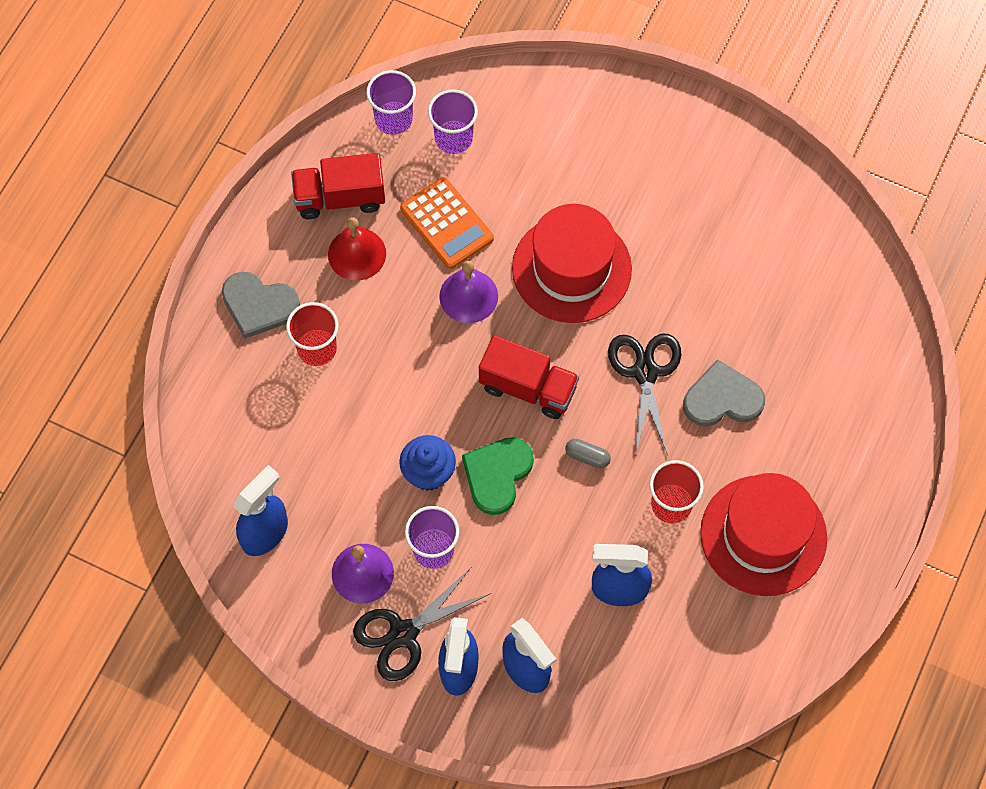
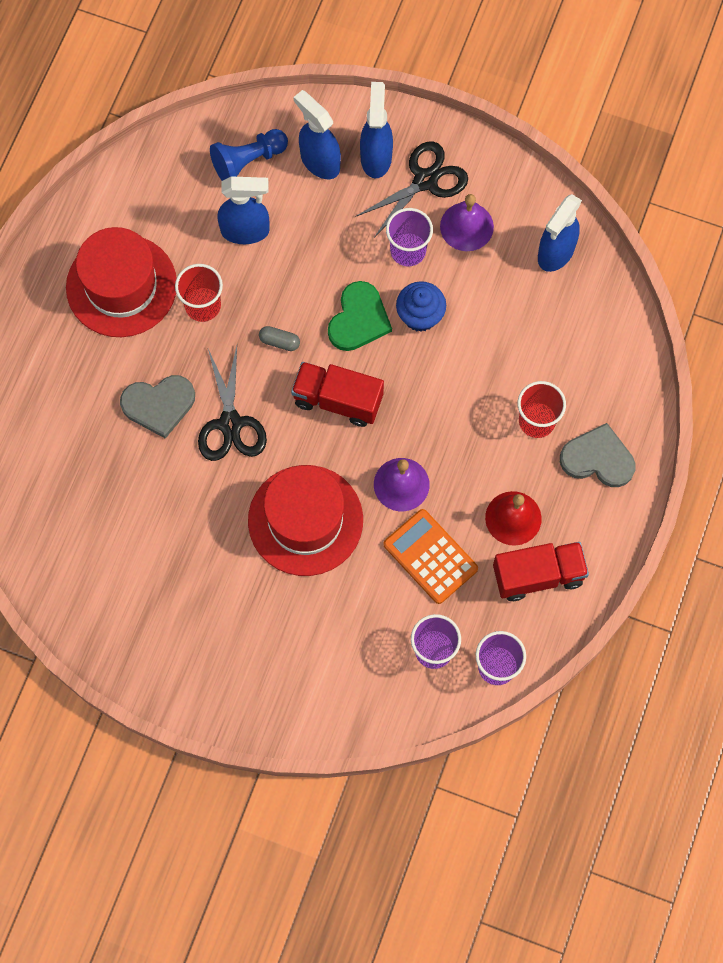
camera: 175 degrees right, 5 degrees up
none -> blue pawn [210,129,288,181]

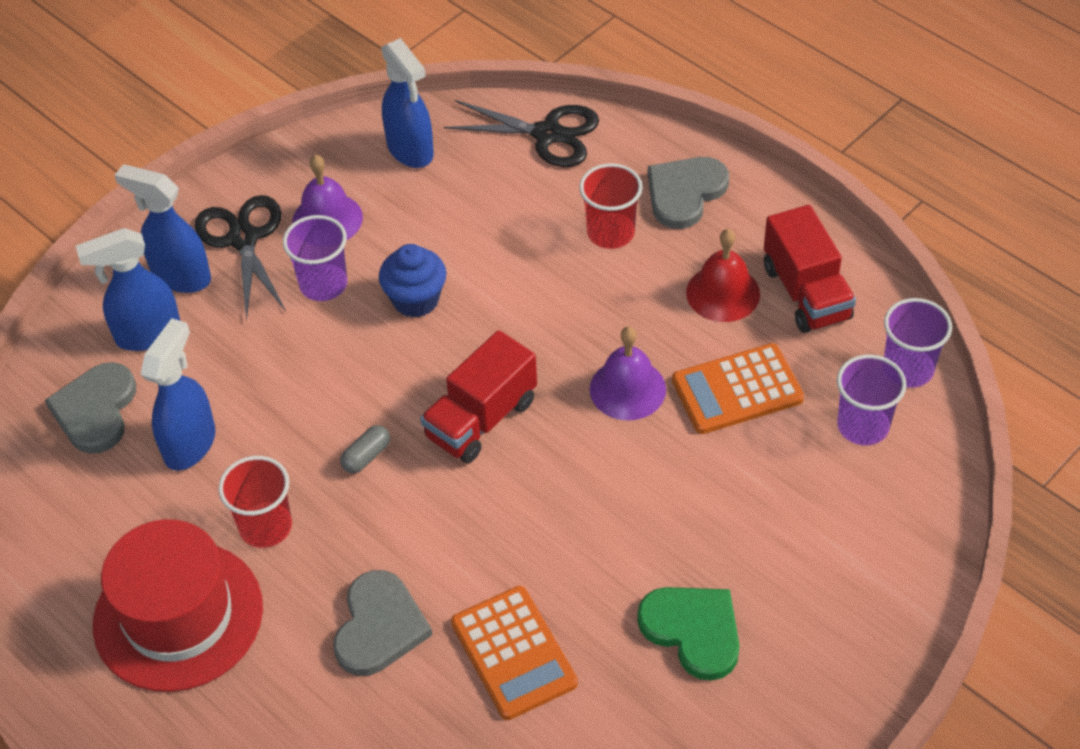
camera: 65 degrees left, 20 degrees down
black scissors [198,346,267,461] -> black scissors moved to [444,100,599,167]
blue pawn [210,129,288,181] -> grey heart [45,362,136,454]
red hat [248,465,363,576] -> none
green heart [328,281,392,351] -> green heart moved to [637,587,739,681]
red truck [493,542,589,601] -> red truck turned 150 degrees clockwise [764,205,856,333]
none -> orange calculator [451,586,578,720]

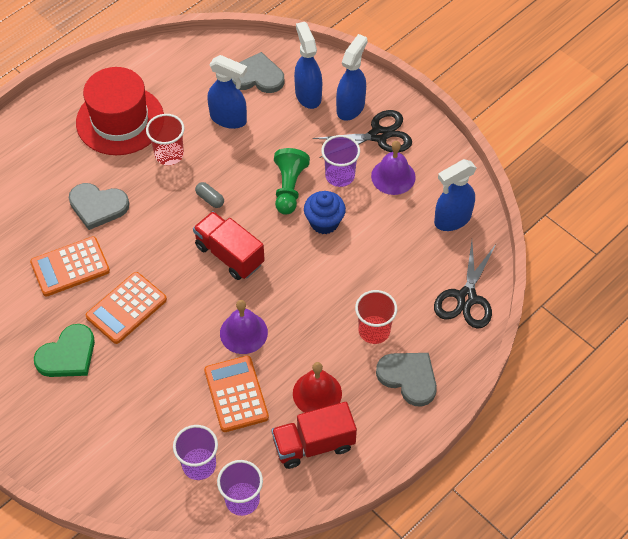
camera: 90 degrees right, 5 degrees up
none -> orange calculator [86,272,167,344]
none -> green pawn [274,148,310,215]

